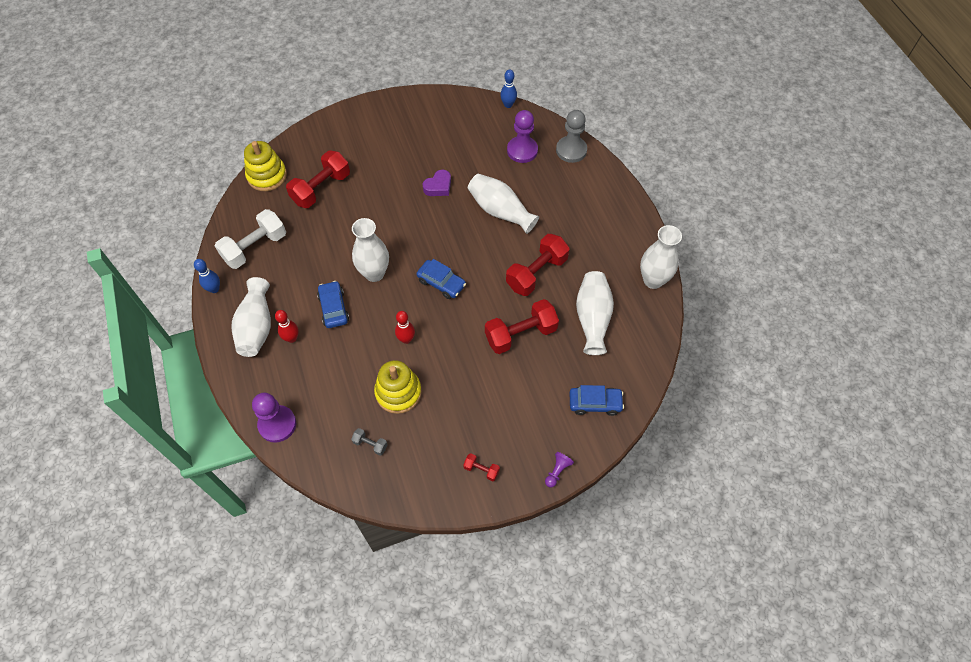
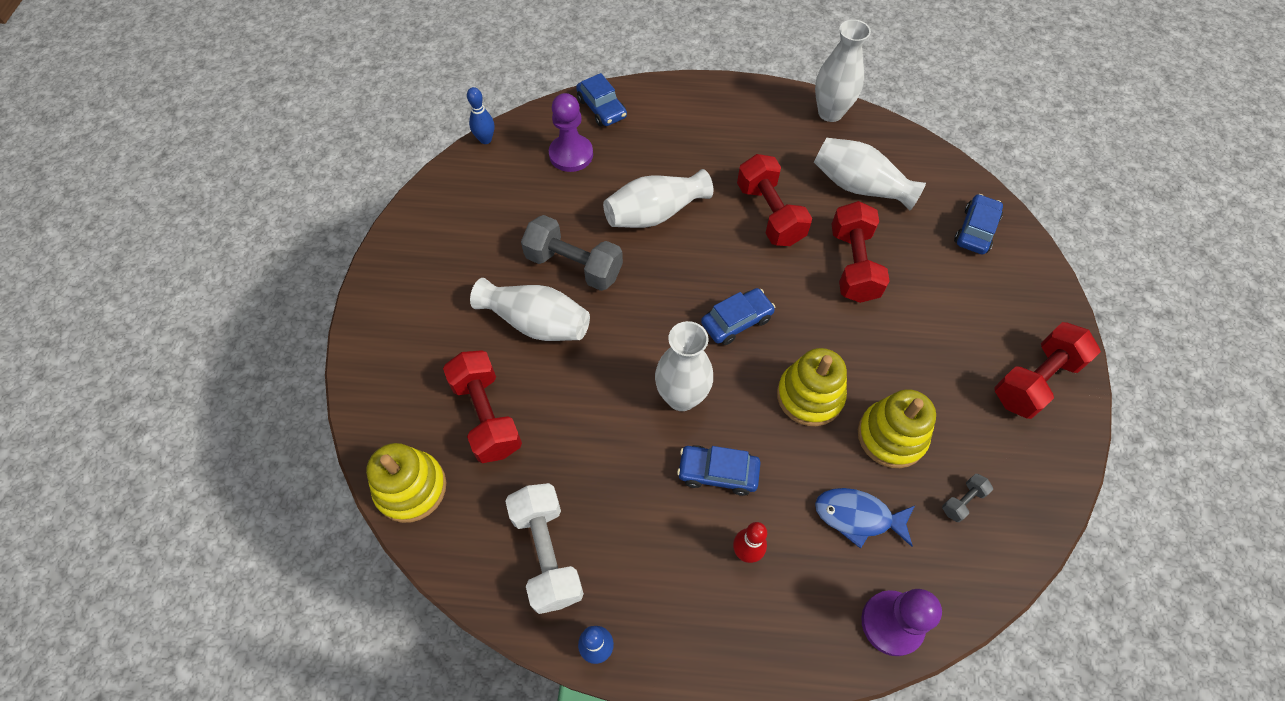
camera: 65 degrees left, 0 degrees up
white vase [232,277,271,357] -> white vase moved to [470,278,590,341]
red bowling pin [395,311,415,344] -> yellow stacking toy [777,348,847,426]
purple heart [423,170,451,196] -> grey dumbbell [521,215,623,291]
red dumbbell [463,453,500,481] -> red dumbbell [994,322,1101,419], size x2.20
purple pawn [545,452,574,487] -> none
grey pawn [556,110,587,163] -> blue car [576,73,627,126]
none -> blue fish [815,488,915,549]

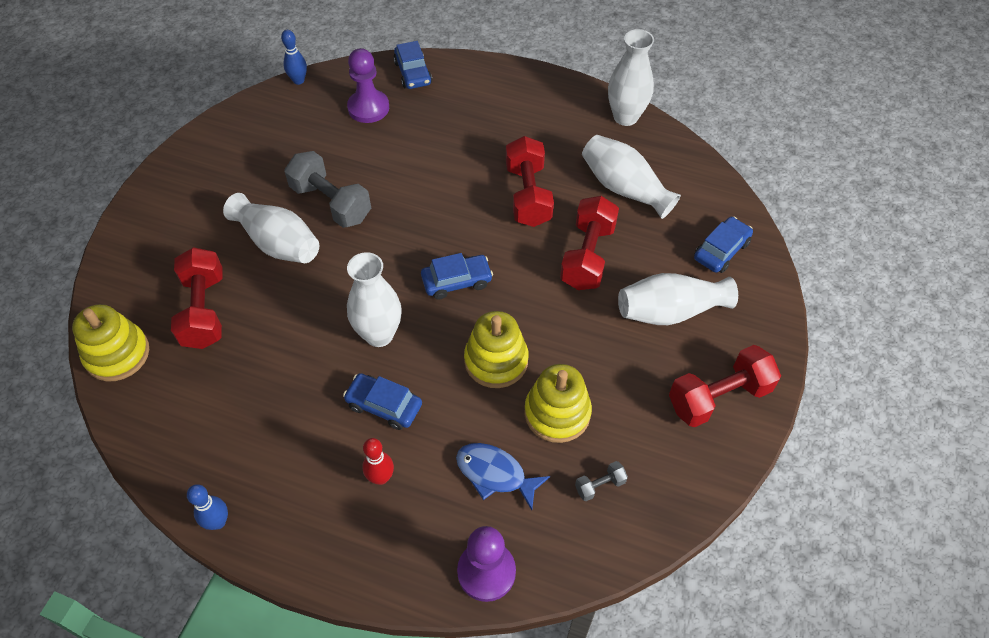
camera: 15 degrees right, 5 degrees down
white dumbbell [505,483,584,614] -> none
white vase [603,169,713,228] -> white vase moved to [618,273,738,325]

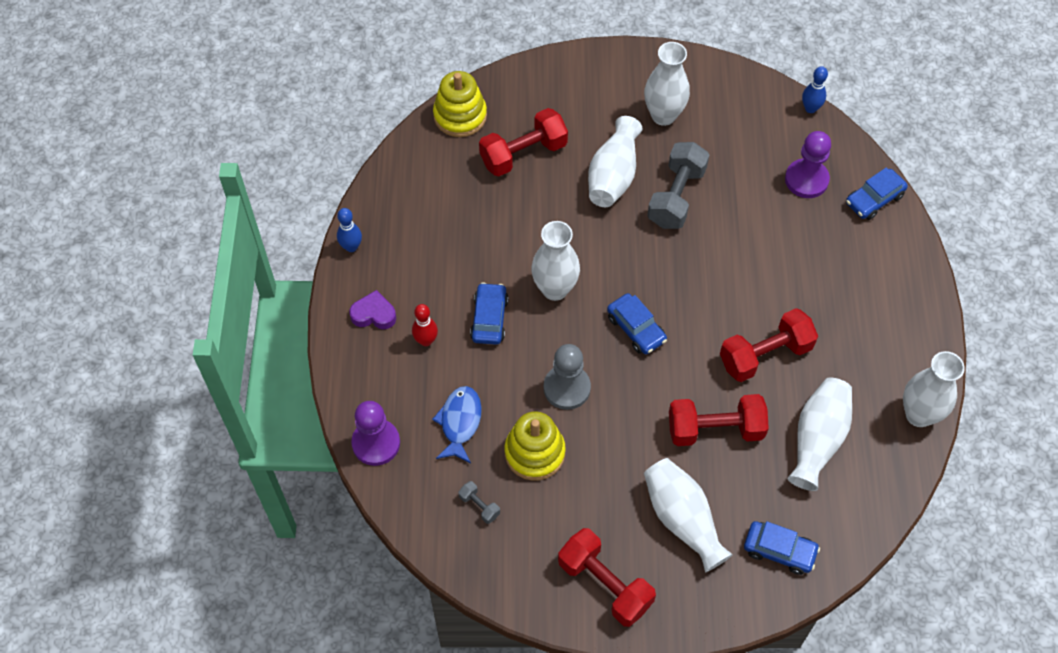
camera: 70 degrees right, 5 degrees up
yellow stacking toy [464,311,529,388] -> grey pawn [544,344,591,410]
none -> purple heart [349,290,396,329]
none -> white vase [644,42,690,126]

